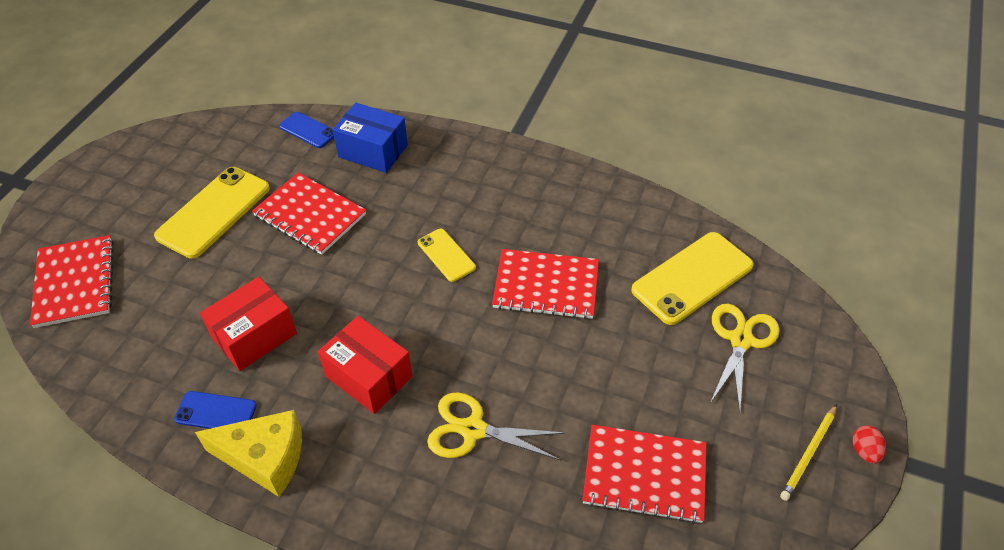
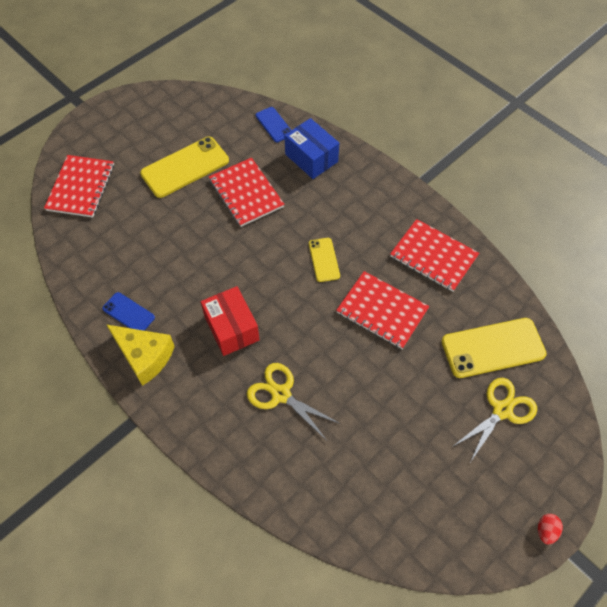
camera: 25 degrees right, 10 degrees up
red box [200,277,297,371] -> none
red notebook [582,425,706,524] -> red notebook moved to [390,219,479,292]
yellow pencil [780,404,837,501] -> none

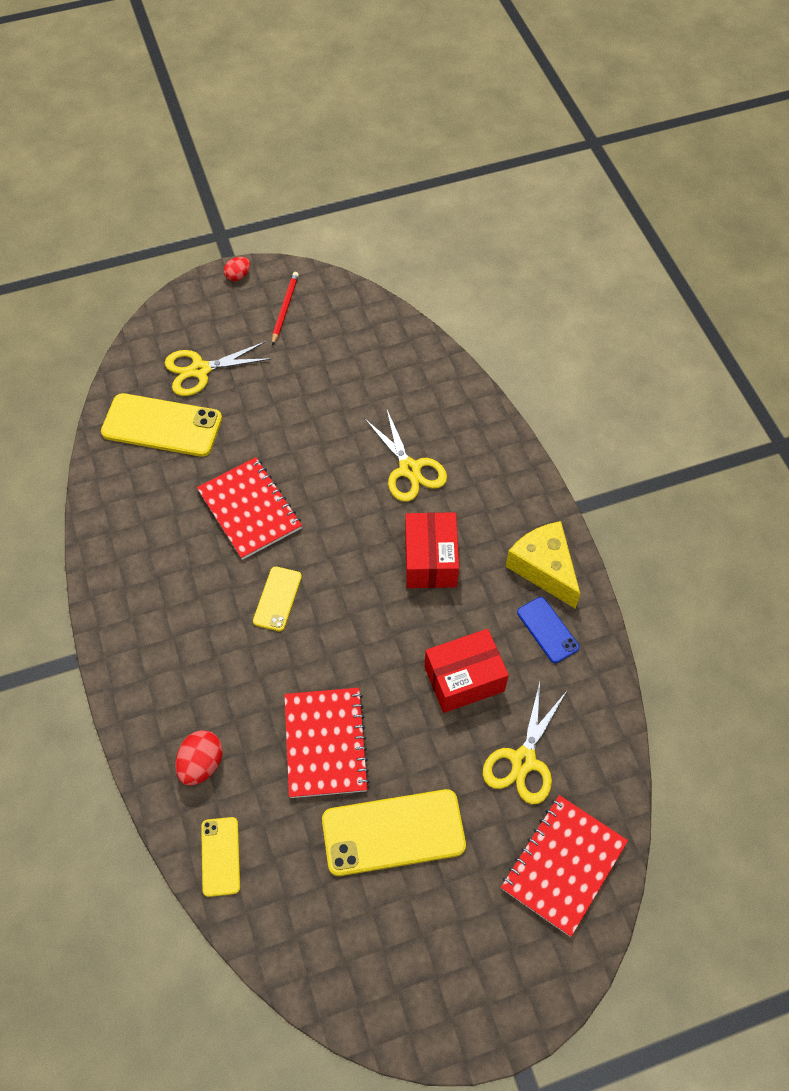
camera: 155 degrees left, 0 degrees up
blue phone [256,107,291,142] -> yellow phone [201,817,240,897]
blue box [285,118,339,179] -> red egg [175,730,223,786]
red notebook [390,219,479,292] -> none
none -> red pencil [272,272,299,345]
none -> red box [425,629,509,713]
none -> yellow scissors [483,682,567,804]

